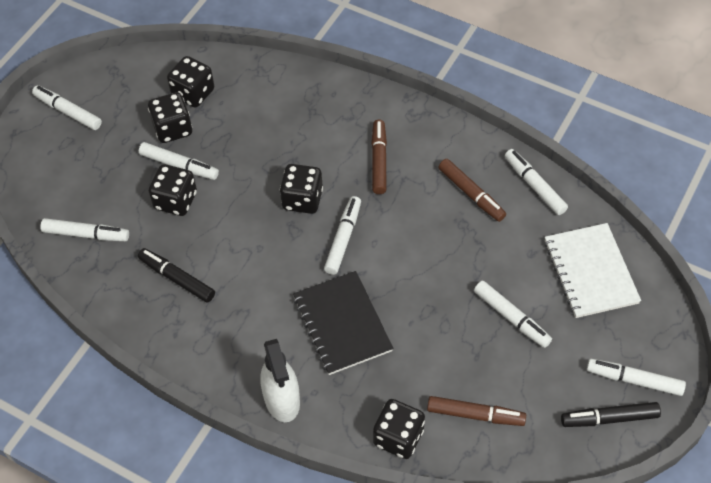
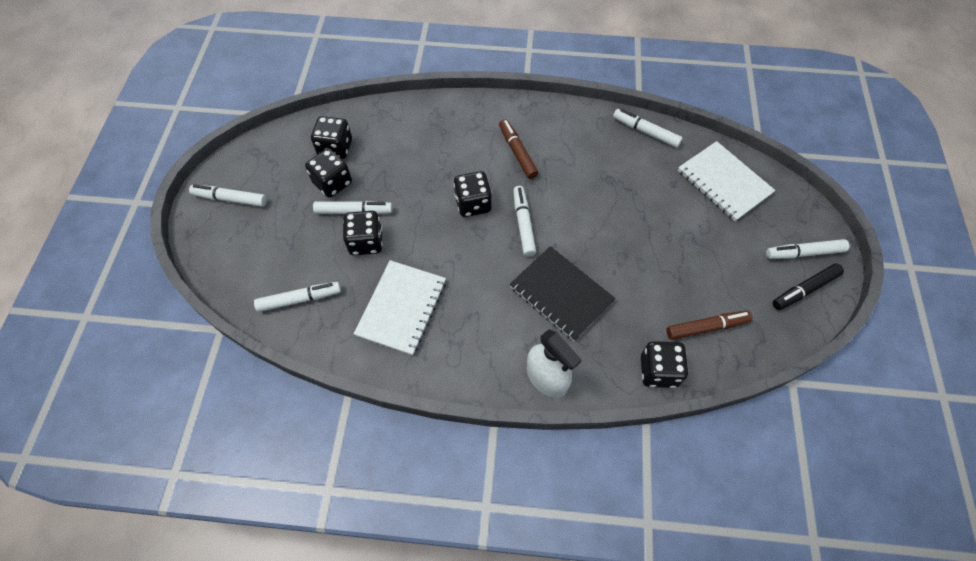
camera: 25 degrees left, 5 degrees up
black marker [138,248,215,302] -> white notebook [354,260,446,356]
brown marker [438,159,506,222] -> none
white marker [474,281,552,348] -> none

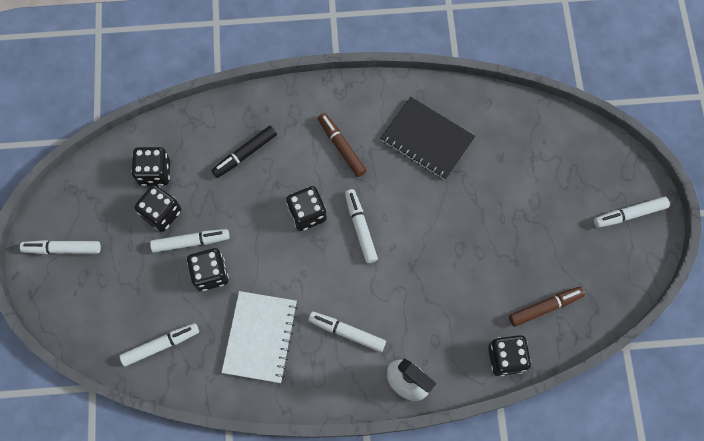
camera: 10 degrees left, 10 degrees up
black notebook [510,246,616,341] -> black notebook moved to [380,97,475,180]
white marker [613,109,683,148] -> white marker moved to [308,312,386,352]
white notebook [678,141,775,221] -> none
black marker [773,263,844,310] -> black marker moved to [211,126,277,178]

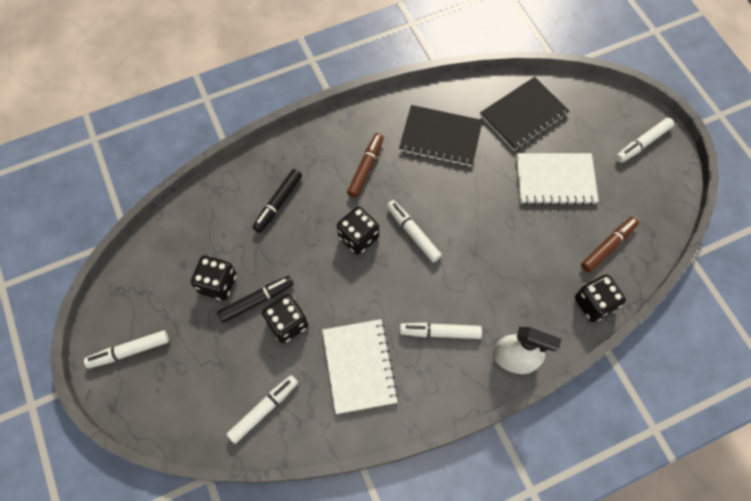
camera: 20 degrees left, 5 degrees down
black dice [131,147,170,186] -> none
white marker [150,229,230,253] -> black marker [217,276,294,323]
brown marker [318,113,367,177] -> brown marker turned 75 degrees clockwise [347,133,384,198]
none -> black notebook [480,77,570,151]
none -> white notebook [516,153,599,205]

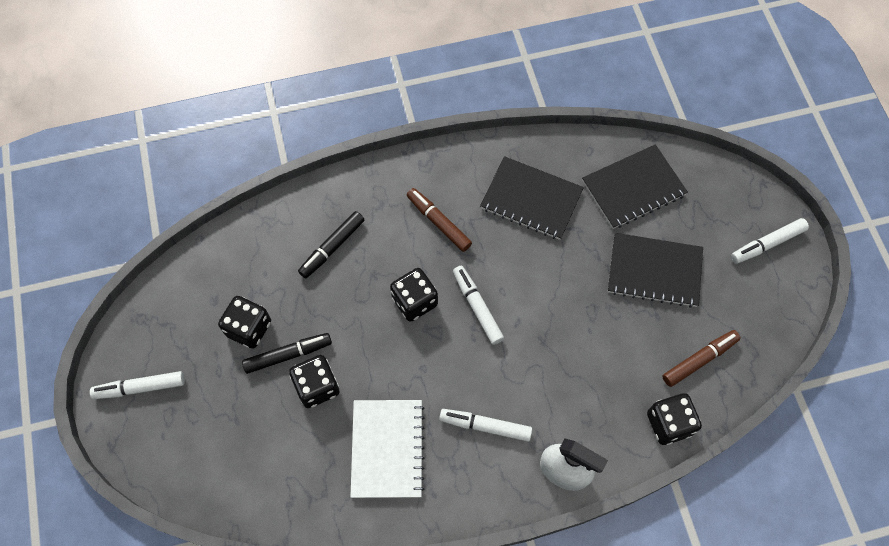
camera: 10 degrees right, 0 degrees up
white marker [227,375,298,444] -> none
brown marker [347,133,384,198] -> brown marker turned 75 degrees counterclockwise [407,188,472,252]
white notebook [516,153,599,205] -> black notebook [608,233,703,308]

